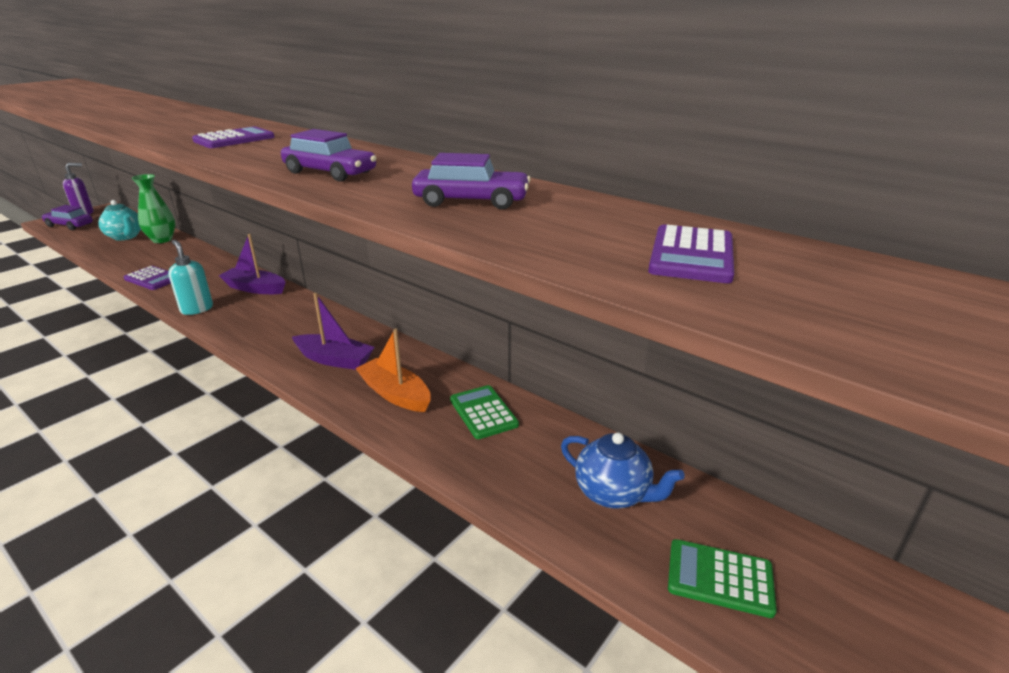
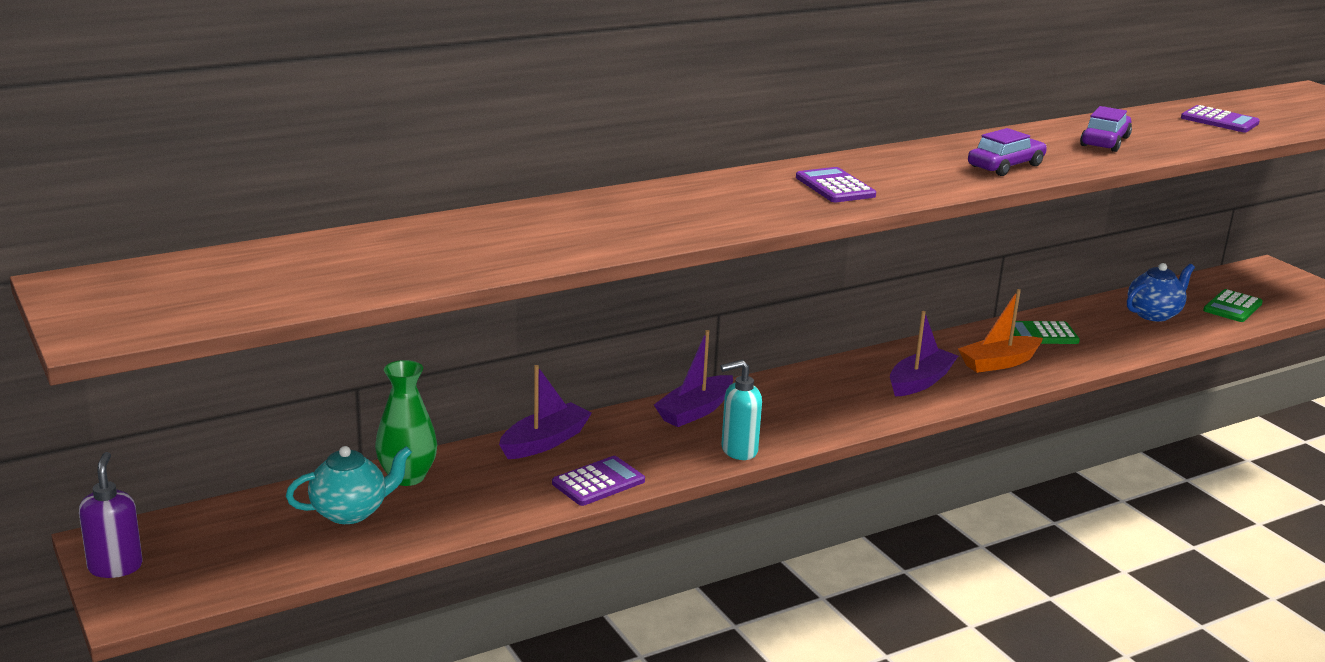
camera: 70 degrees left, 5 degrees down
purple car [42,205,93,230] -> none
none -> purple boat [499,365,592,459]

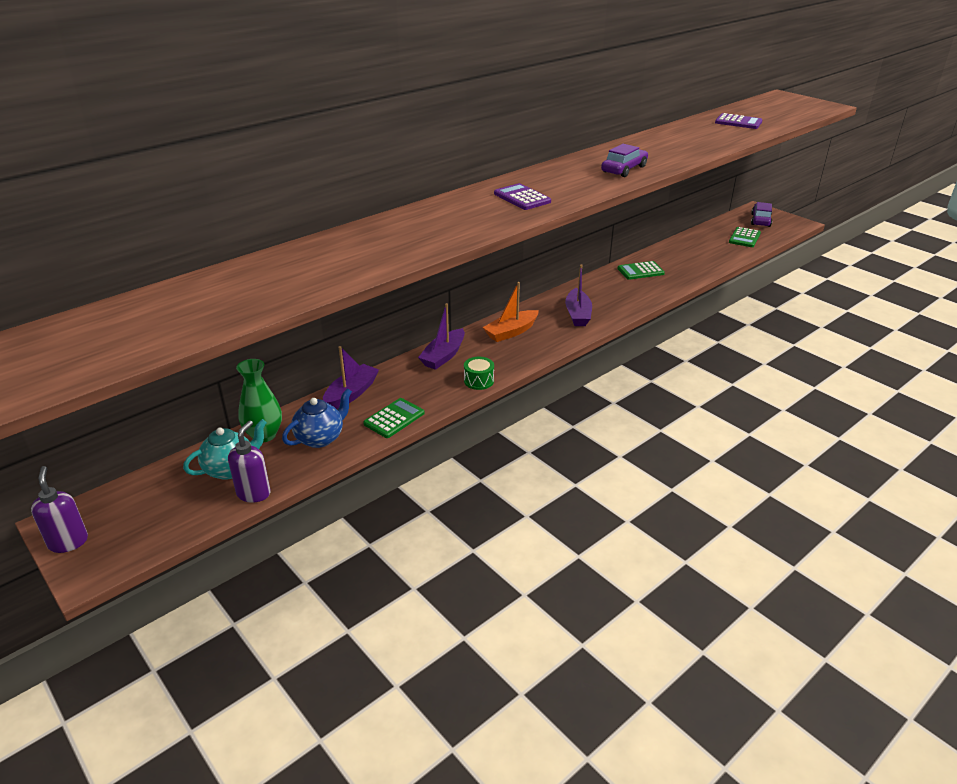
camera: 10 degrees left, 10 degrees up
purple calculator [552,456,645,506] -> green calculator [363,398,425,438]
turquoise soap dispenser [721,360,762,460] -> green drum [464,357,494,390]
purple boat [890,311,958,397] -> purple boat turned 150 degrees clockwise [565,264,592,326]
orange boat [958,289,1043,373] -> orange boat moved to [483,282,539,342]
purple car [1080,106,1132,152] -> purple car moved to [751,202,772,227]
blue teapot [1127,263,1195,322] -> blue teapot moved to [282,388,352,448]
none -> purple soap dispenser [228,421,271,503]

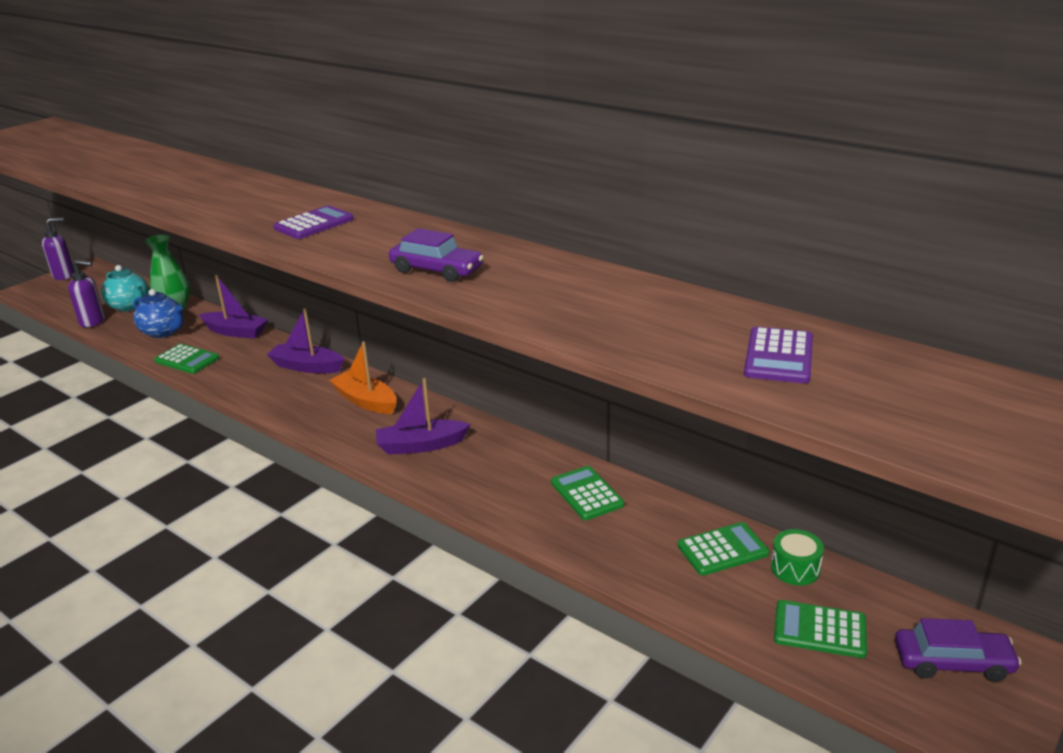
camera: 80 degrees right, 5 degrees down
green drum [464,357,494,390] -> green drum moved to [771,529,824,586]
none -> green calculator [677,522,769,576]

